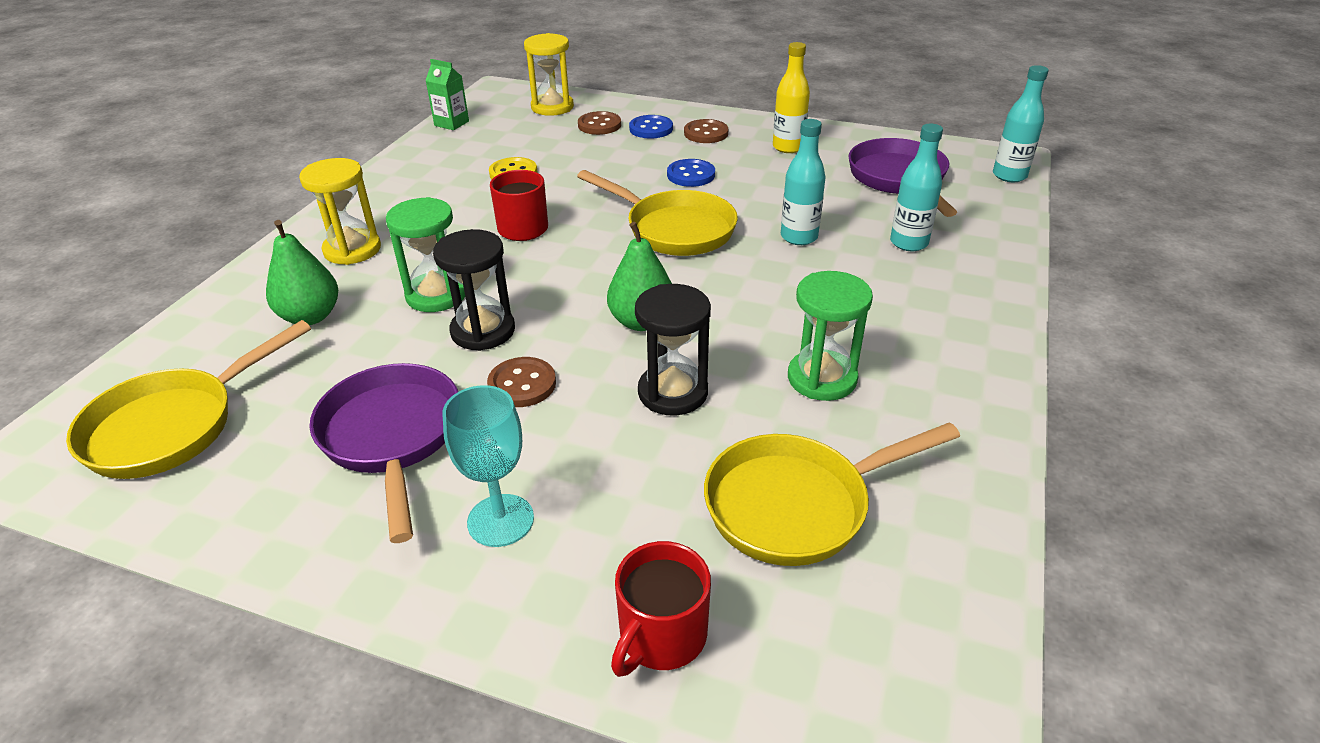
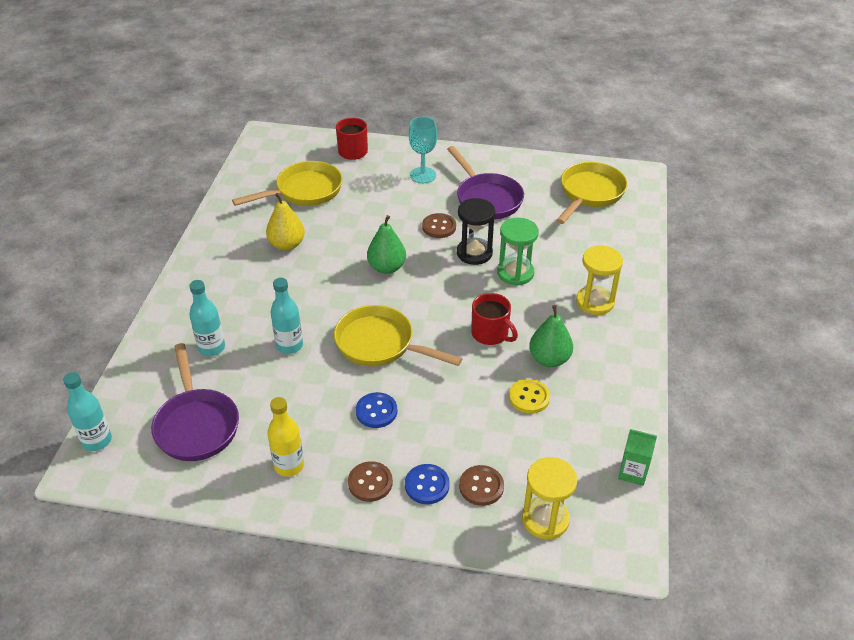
camera: 170 degrees right, 5 degrees up
green pear [266,220,338,325] -> green pear moved to [529,305,573,367]
black hourglass [635,284,711,415] -> none
green hourglass [788,271,873,401] -> yellow pear [266,193,305,251]

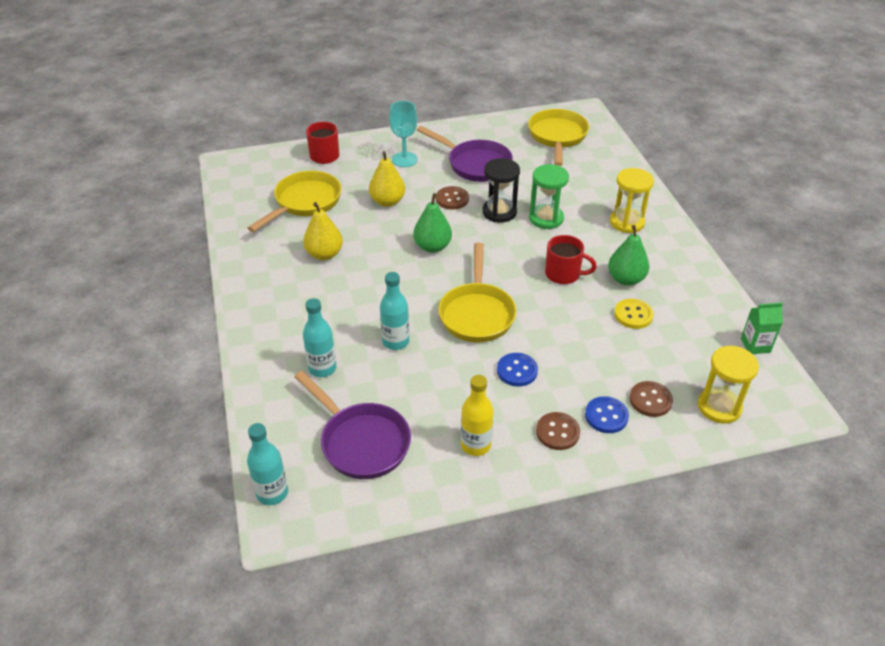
camera: 25 degrees left, 0 degrees up
yellow pan [334,305,462,366] -> yellow pan turned 90 degrees counterclockwise [438,242,516,343]
none -> yellow pear [369,151,405,207]

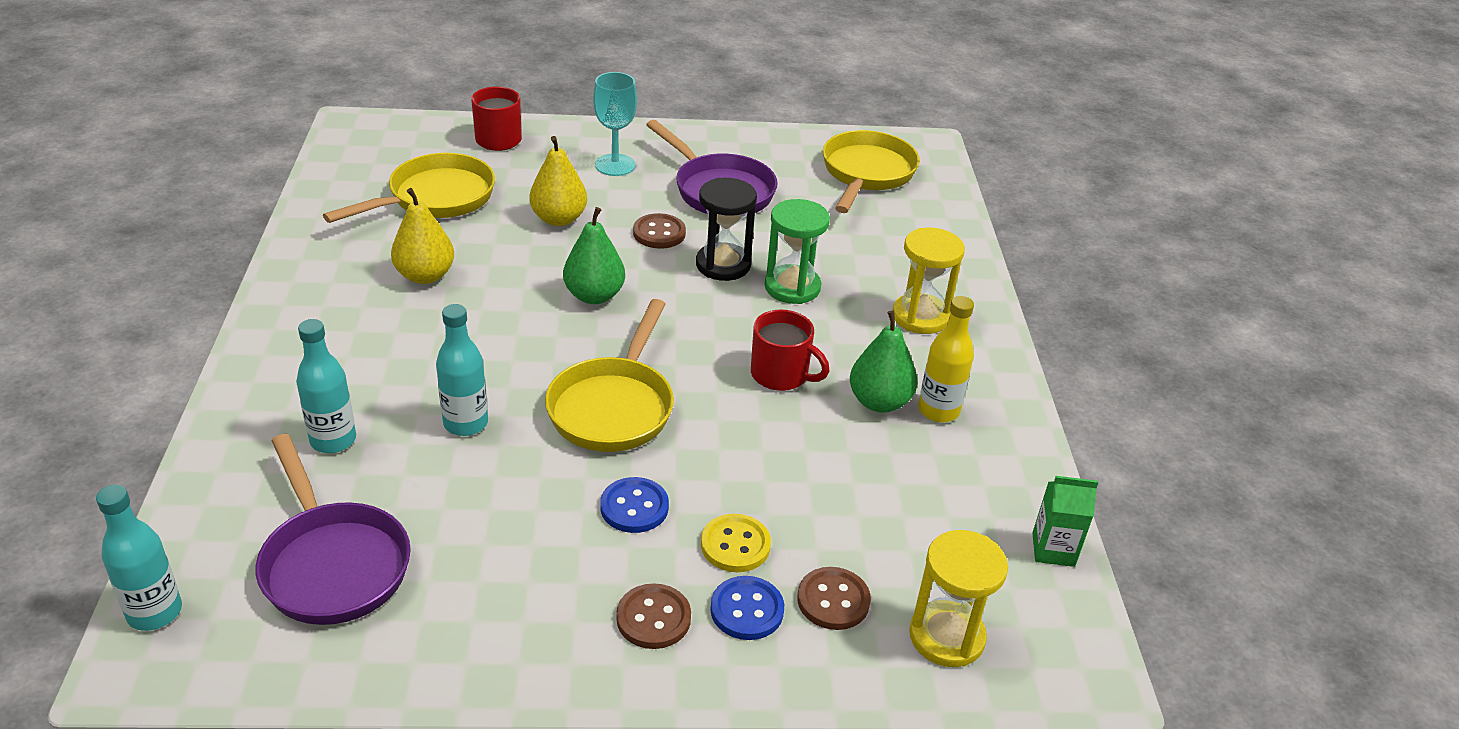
camera: 10 degrees right, 5 degrees down
yellow bottle [461,375,493,456] -> yellow bottle moved to [918,296,974,423]
yellow button [614,299,654,329] -> yellow button moved to [701,514,771,572]

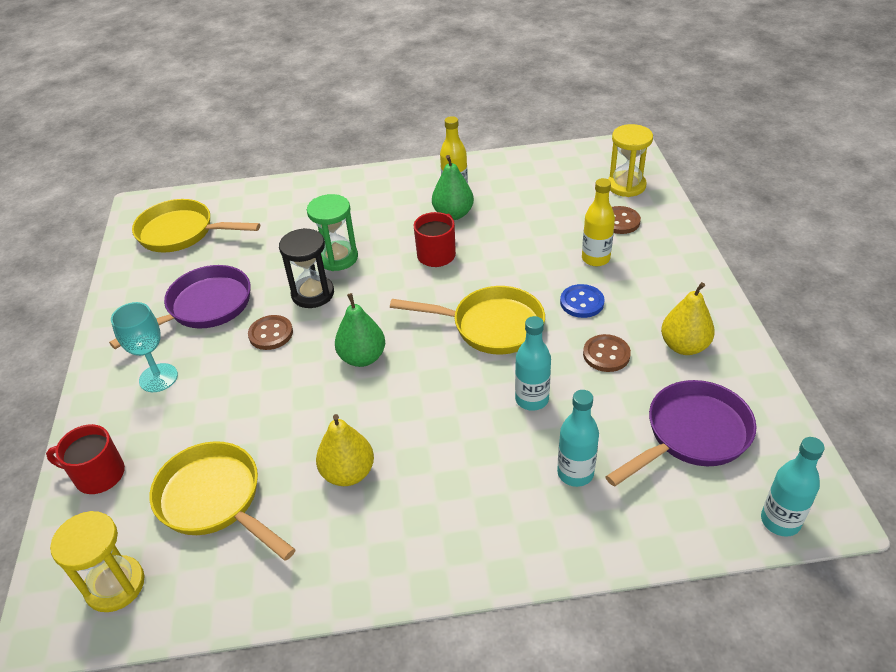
camera: 90 degrees left, 5 degrees up
yellow pear [529,136,587,226] -> yellow pear moved to [661,282,715,355]
brown button [616,583,691,649] -> brown button moved to [583,334,631,372]
yellow button [701,514,771,572] -> yellow bottle [582,178,615,266]
blue button [710,576,784,640] -> none
yellow hourglass [893,228,965,334] -> yellow hourglass moved to [50,511,145,612]
green carton [1032,476,1098,567] -> none

